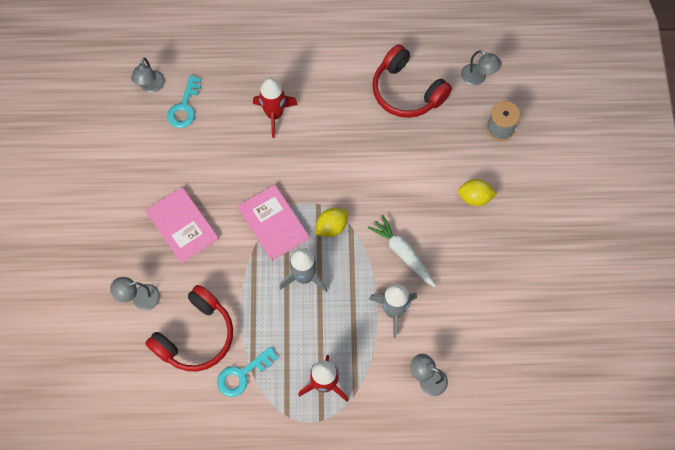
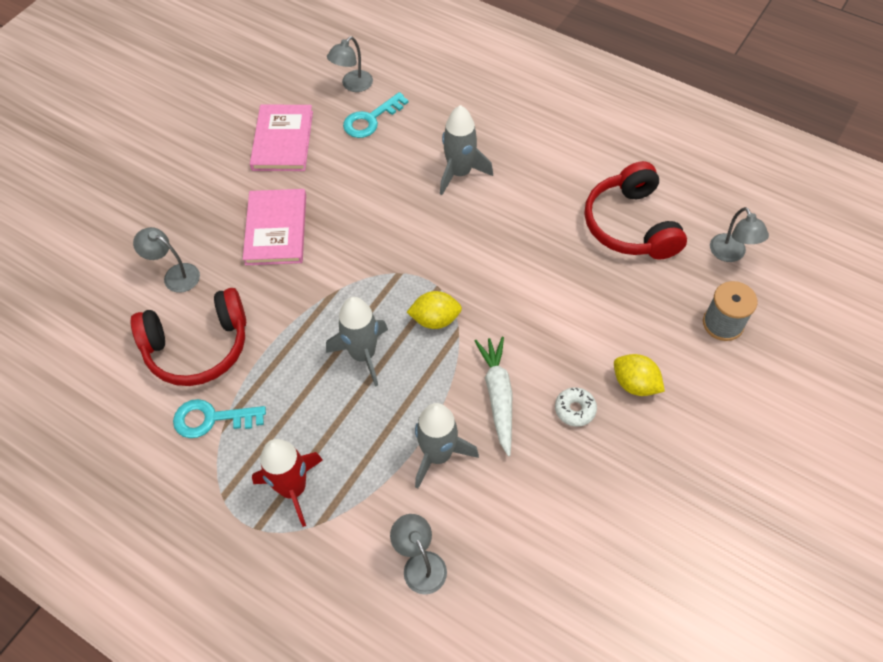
camera: 35 degrees right, 10 degrees down
pink book [238,185,309,261] -> pink book moved to [250,105,313,171]
red rocket [253,78,298,138] -> grey rocket [440,105,493,195]
none -> white donut [555,387,597,427]

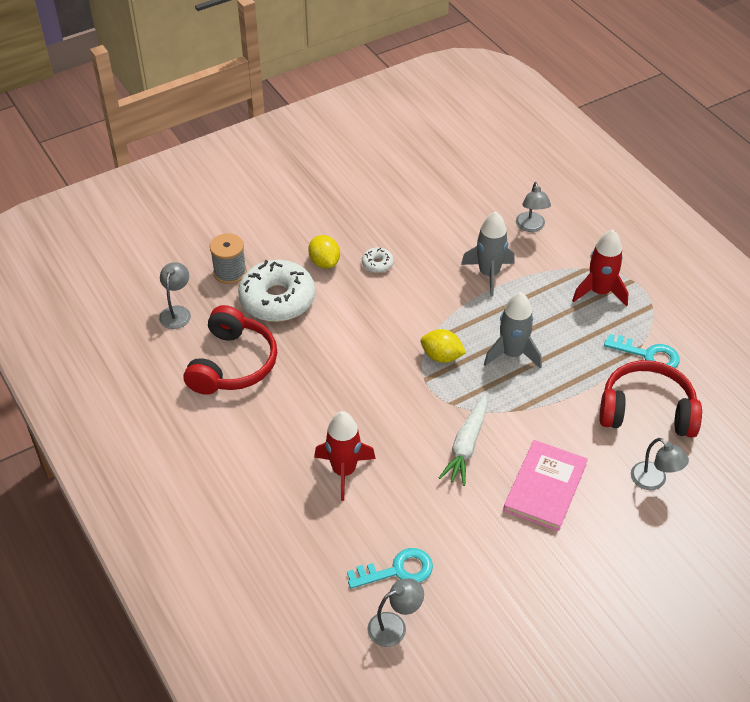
camera: 155 degrees left, 10 degrees down
pink book [250,105,313,171] -> none
grey rocket [440,105,493,195] -> red rocket [314,411,376,501]
white carrot [475,337,512,457] -> white carrot moved to [439,394,487,486]
none -> white donut [238,260,315,322]

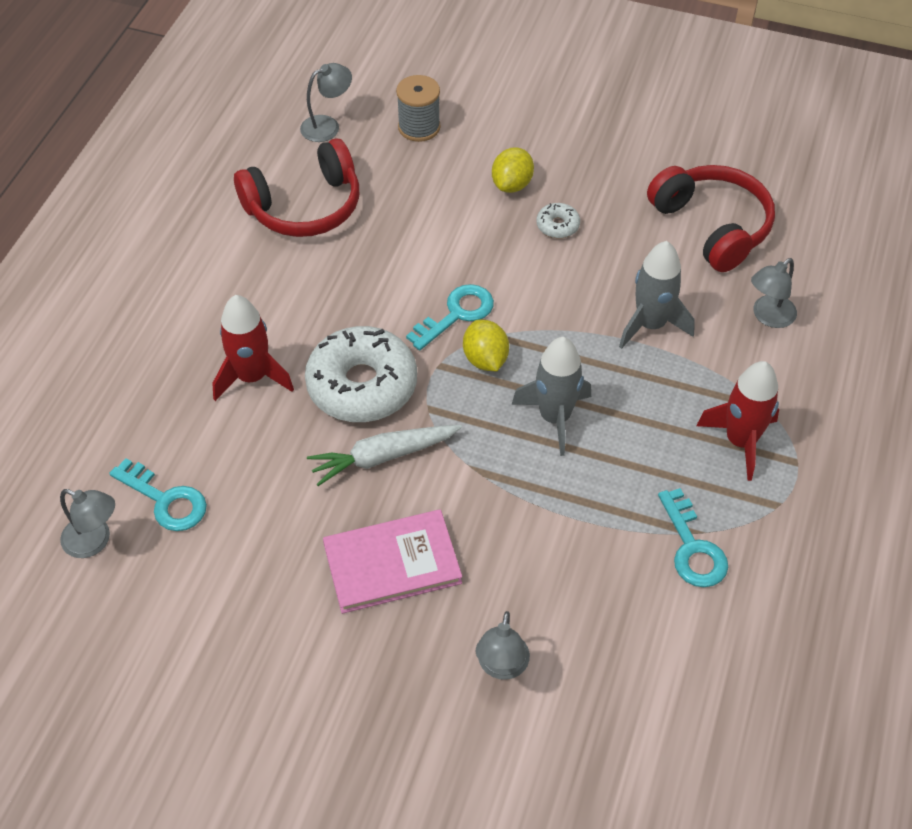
camera: 50 degrees right, 5 degrees up
white donut [238,260,315,322] -> white donut moved to [305,326,417,422]
red headphones [600,360,702,438] -> red headphones moved to [647,165,775,272]
none -> turquoise key [406,284,494,351]

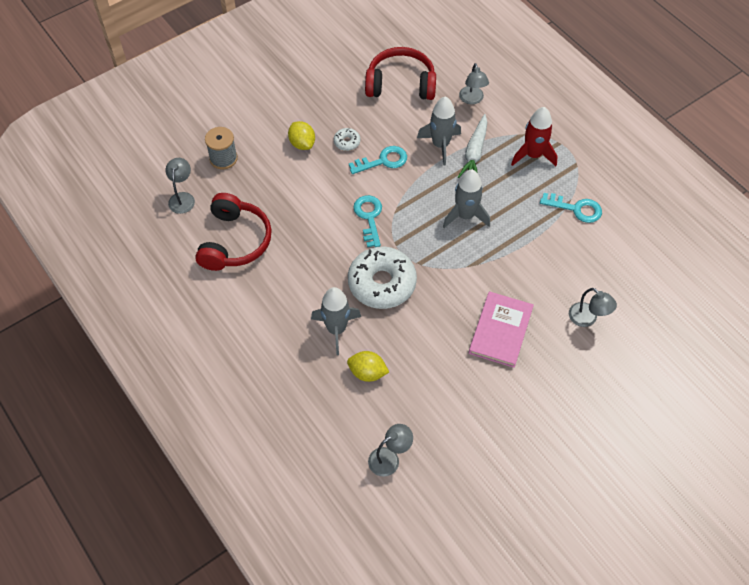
camera: 55 degrees left, 5 degrees up
turquoise key [109,458,207,531] -> turquoise key moved to [349,146,407,174]
red rocket [212,295,294,401] -> grey rocket [311,287,361,355]
white carrot [307,425,462,486] -> white carrot moved to [458,114,487,178]
yellow lemon [463,320,509,371] -> yellow lemon moved to [347,351,389,382]

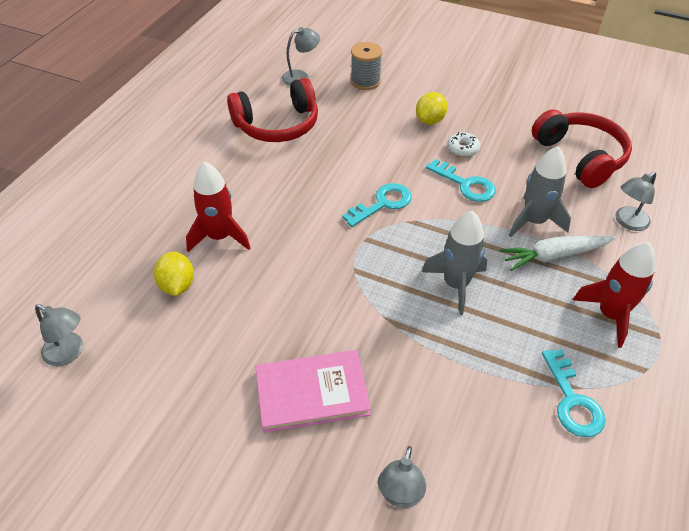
camera: 60 degrees right, 10 degrees down
grey rocket [311,287,361,355] -> red rocket [186,161,250,252]
white donut [348,247,417,309] -> none

